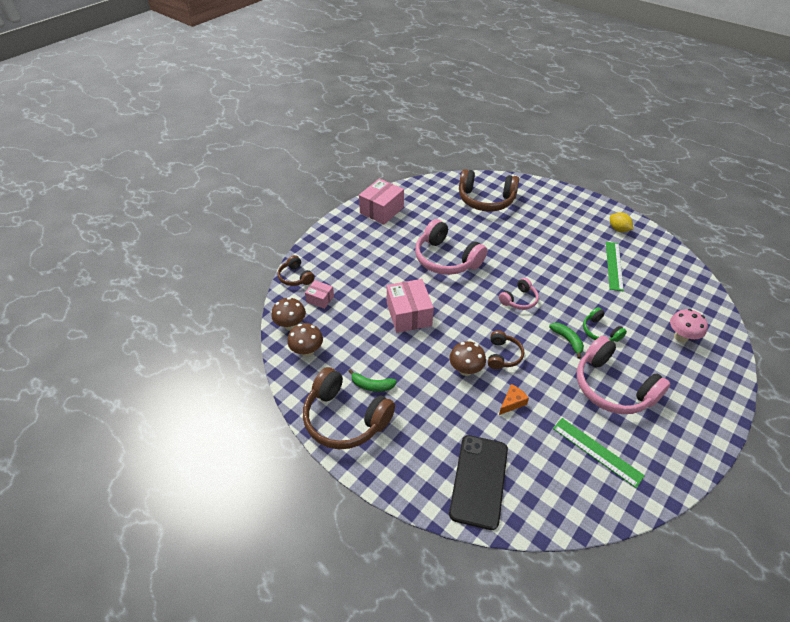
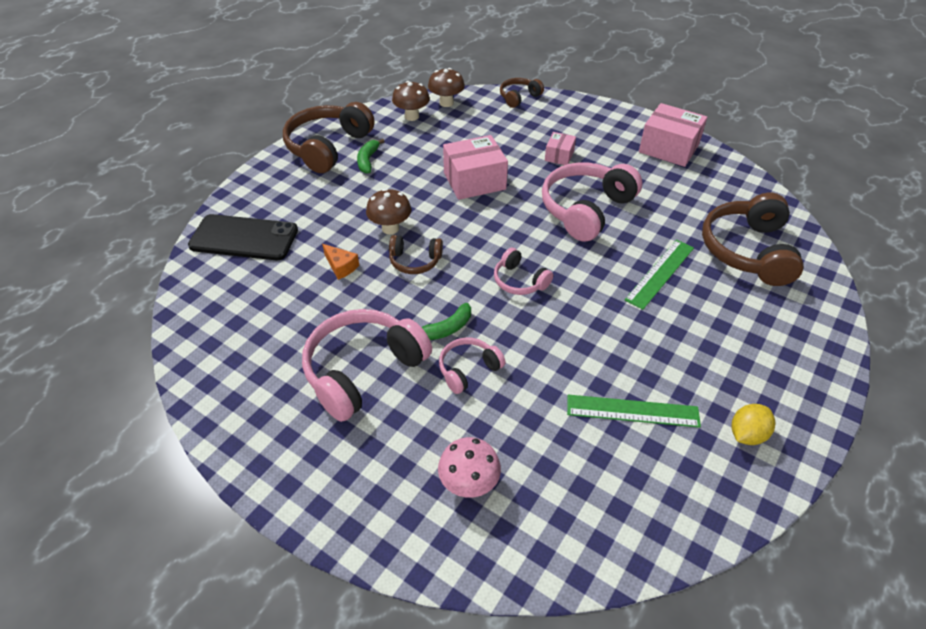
camera: 85 degrees right, 0 degrees up
pink box [305,280,334,309] -> pink box moved to [545,132,576,165]
green ruler [553,418,645,488] -> green ruler moved to [625,240,694,310]
green headphones [583,307,627,342] -> pink headphones [439,338,505,394]

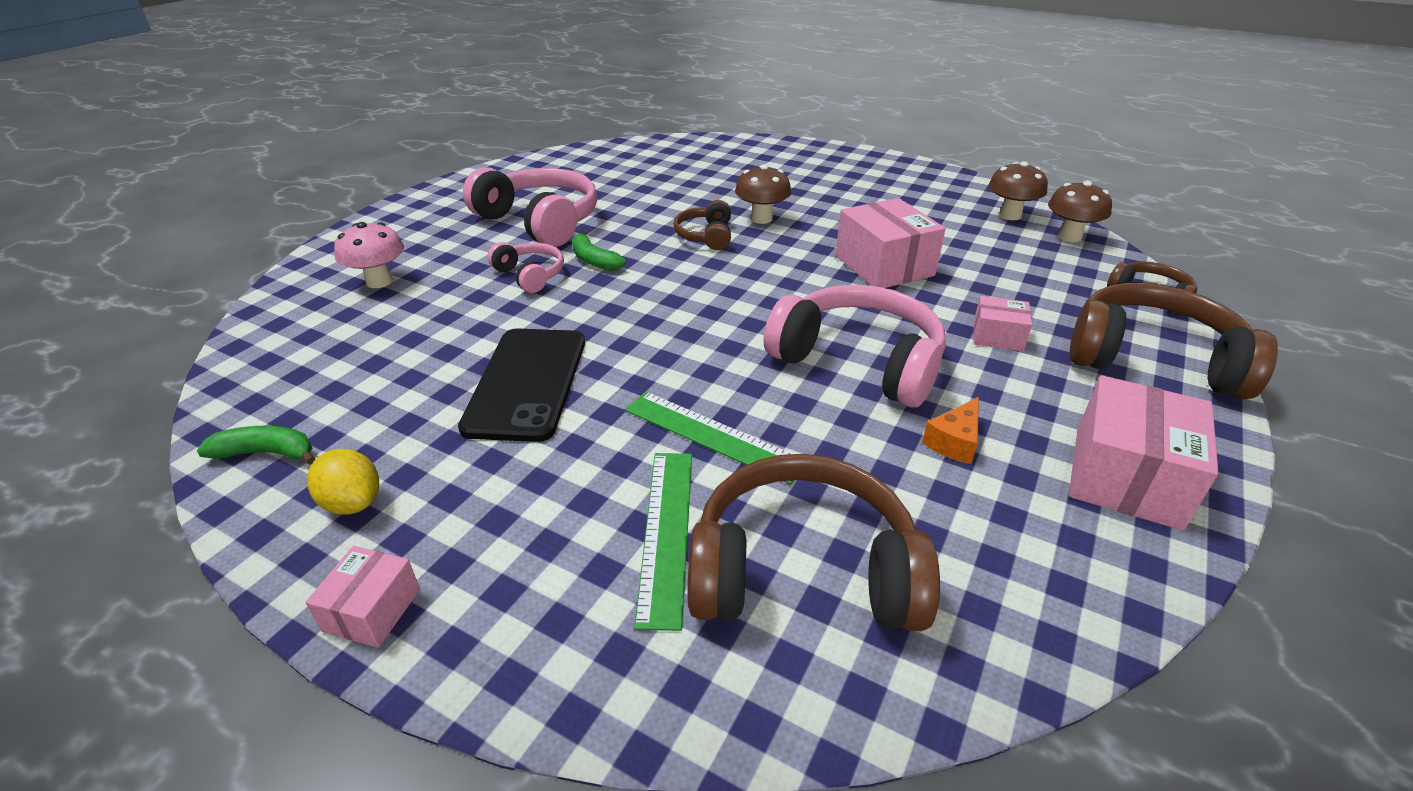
camera: 85 degrees right, 10 degrees down
black phone [188,214,298,260] -> black phone moved to [458,328,585,442]
brown headphones [283,102,375,173] -> brown headphones moved to [1070,283,1278,399]
orange cheese [322,244,359,280] -> orange cheese moved to [922,397,979,464]
green banana [357,139,385,174] -> green banana moved to [197,425,315,465]
pink headphones [494,248,553,295] -> none
green ruler [567,395,701,428] -> green ruler moved to [634,453,692,631]
none -> pink box [306,546,420,648]

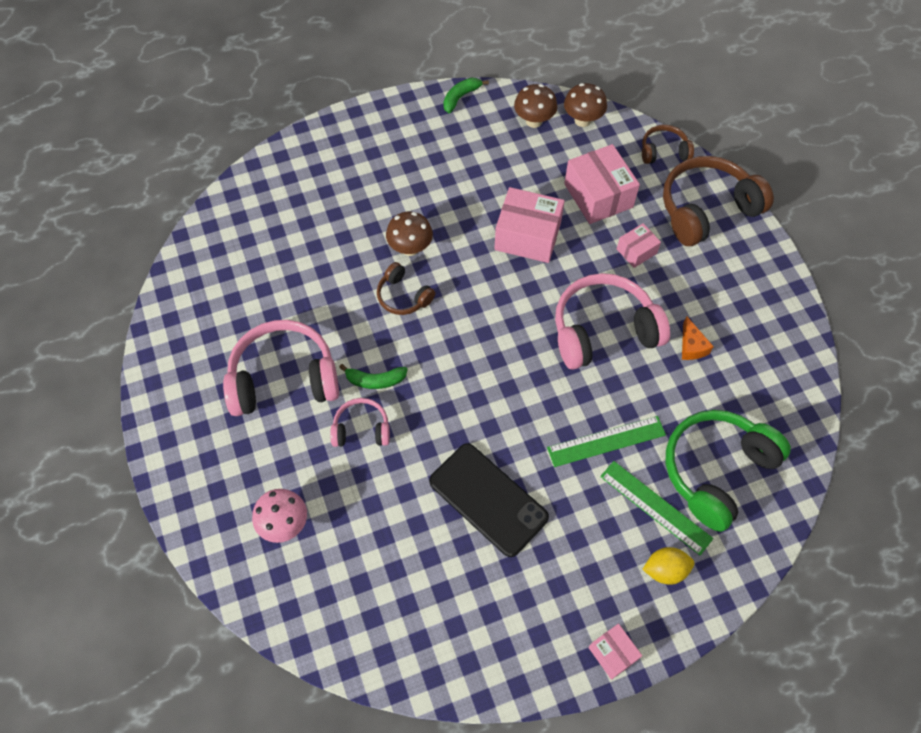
camera: 50 degrees left, 25 degrees up
green banana [197,425,315,465] -> green banana moved to [443,78,489,113]
yellow lemon [307,449,379,515] -> yellow lemon moved to [642,547,694,585]
brown headphones [688,454,940,631] -> green headphones [666,410,791,532]
pink box [1069,375,1219,530] -> pink box moved to [564,144,640,224]

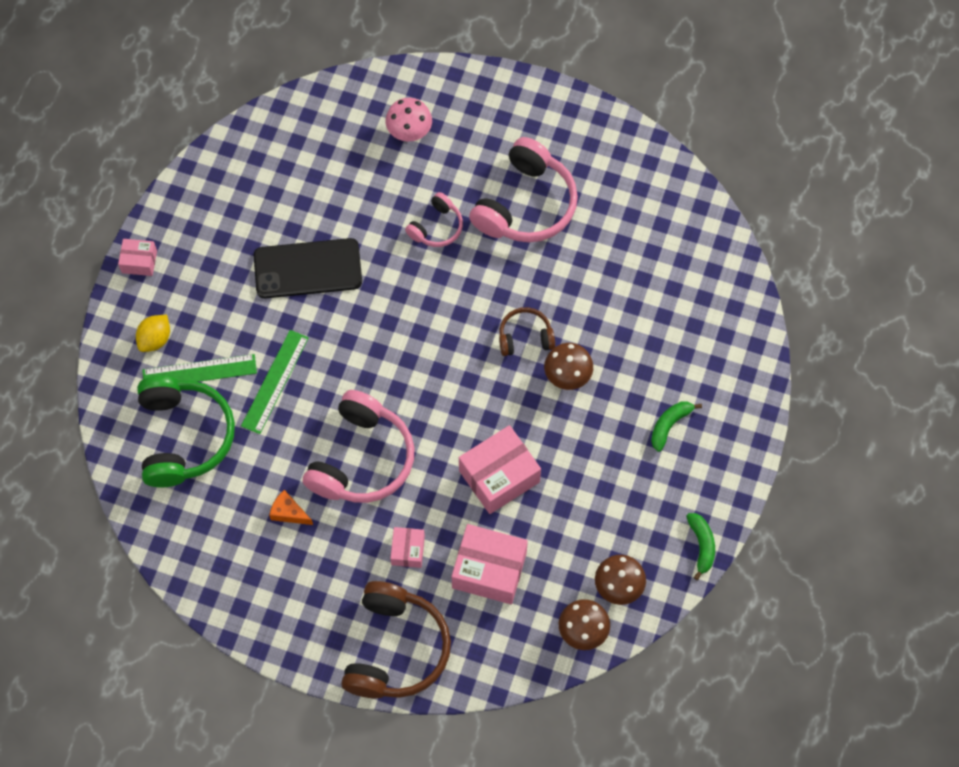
camera: 130 degrees right, 5 degrees up
green banana [339,364,408,389] -> green banana moved to [651,402,702,452]
brown headphones [642,125,694,164] -> none

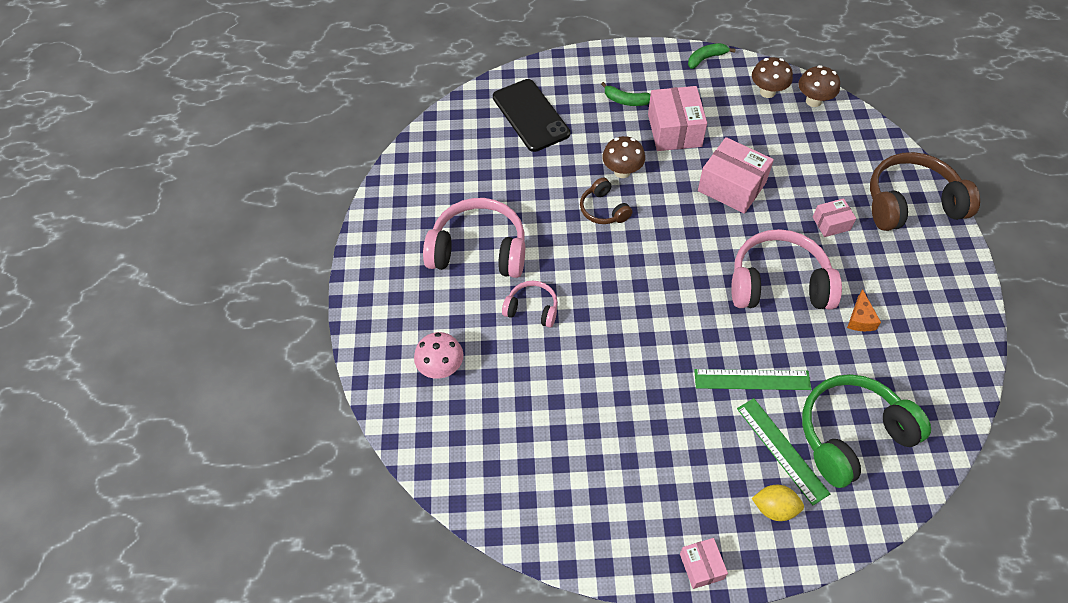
camera: 110 degrees left, 10 degrees down
black phone [254,238,362,298] -> black phone moved to [493,79,570,152]
pink box [452,524,528,604] -> pink box moved to [648,86,707,151]

